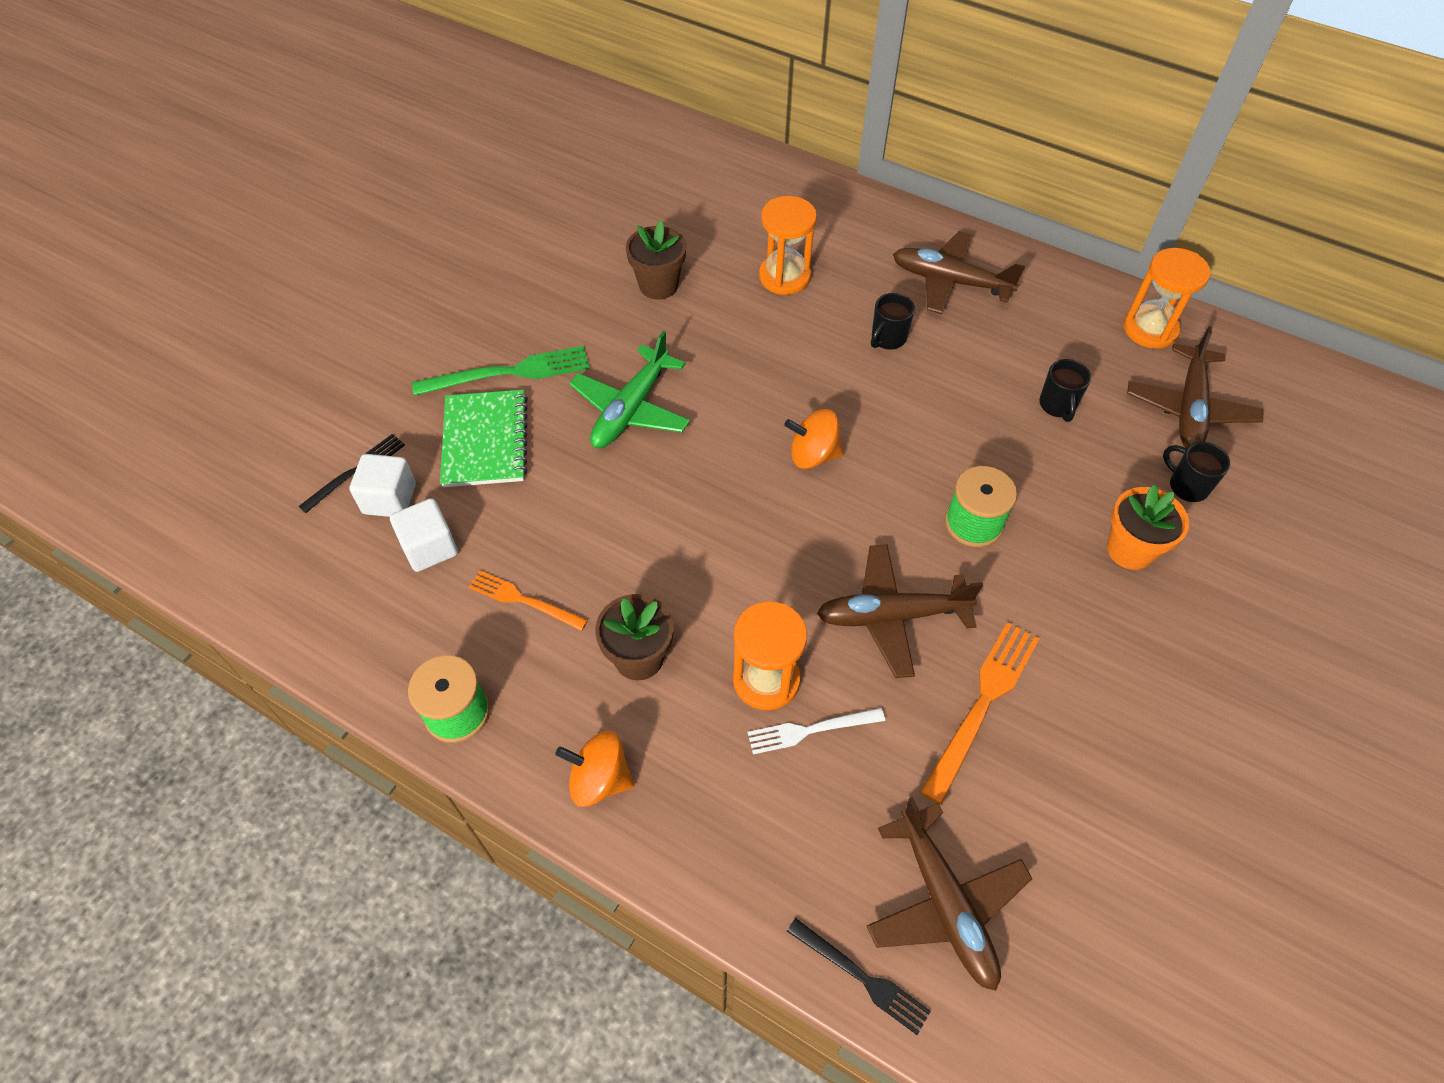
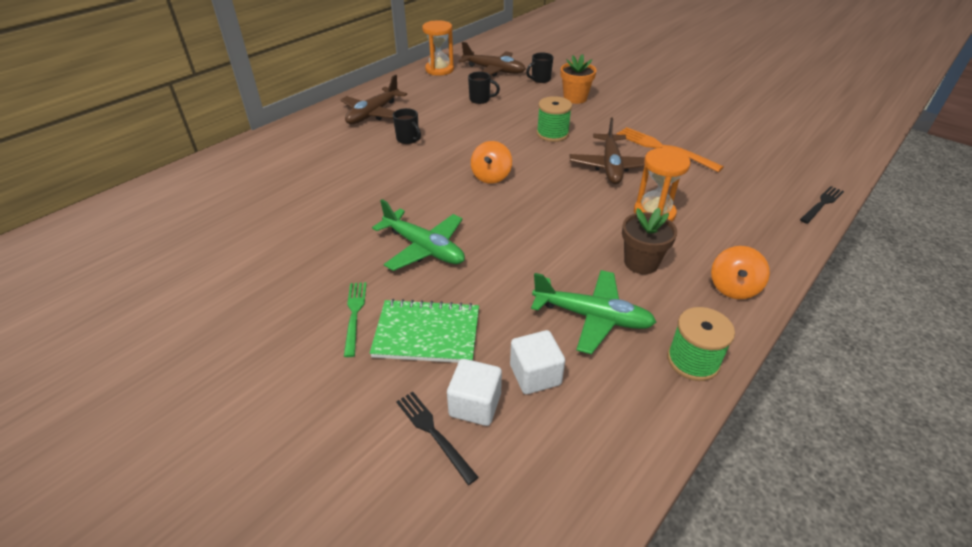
camera: 80 degrees left, 15 degrees down
green fork [412,346,590,396] -> green fork [344,282,367,357], size x0.64
orange fork [468,571,588,631] -> green plane [531,270,657,354]
brown flower pot [626,220,686,300] -> none
white fork [748,708,885,754] -> none
orange hourglass [759,196,817,295] -> none
brown plane [867,797,1032,991] -> none

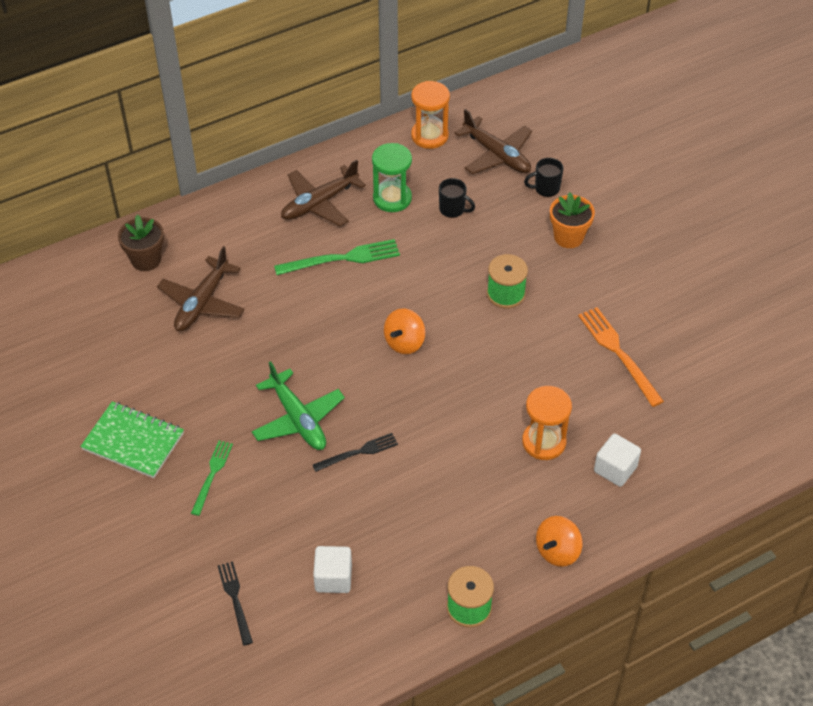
camera: 20 degrees right, 10 degrees up
green notebook [370,299,479,363] -> green notebook moved to [80,401,184,478]
black mug [393,108,421,144] -> green fork [274,239,400,275]
white cube [447,359,502,426] -> white cube moved to [594,433,641,487]
green plane [531,270,657,354] -> none
brown plane [570,118,645,184] -> brown plane moved to [157,246,245,331]
brown flower pot [622,208,677,274] -> brown flower pot moved to [118,215,164,271]
black fork [800,186,844,224] -> black fork moved to [313,433,398,472]
none -> green hourglass [372,143,412,212]

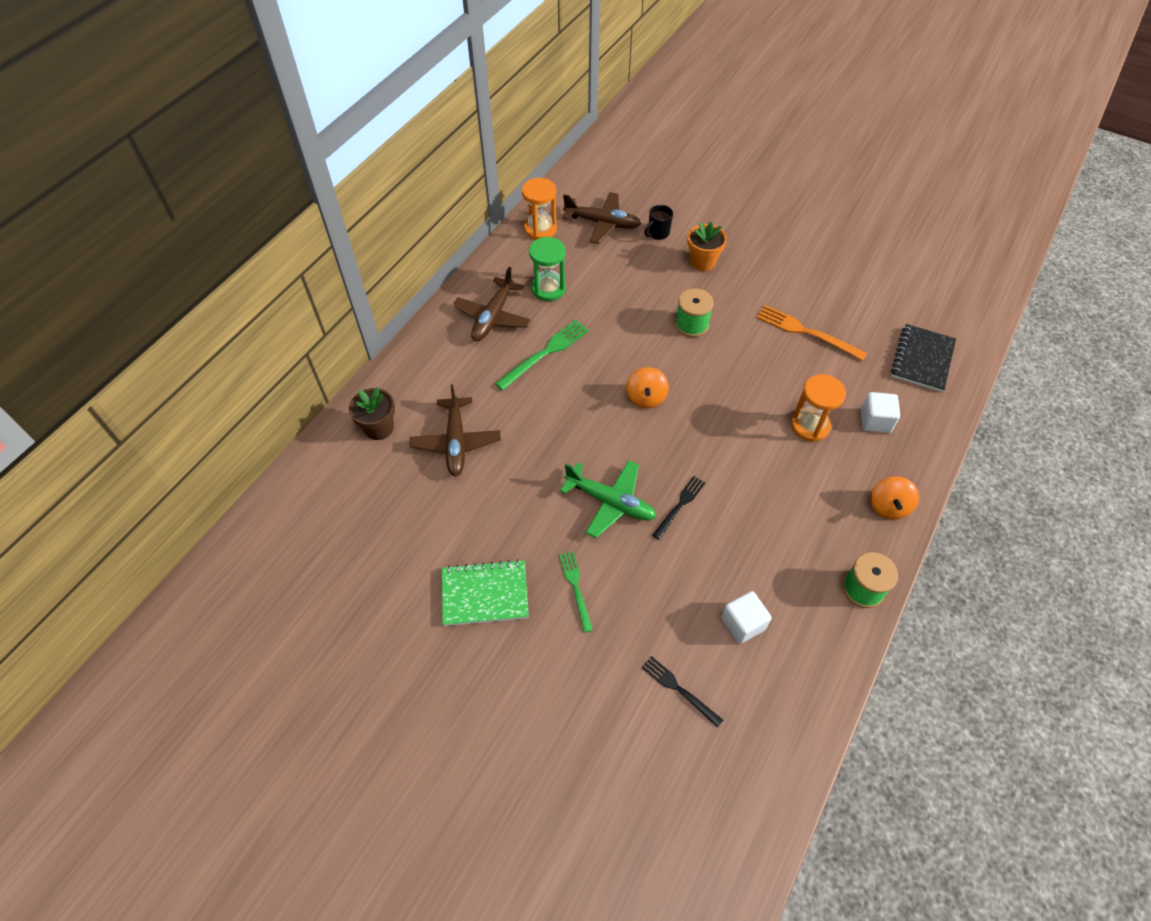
camera: 30 degrees left, 5 degrees up
black mug [439,178,475,218] -> none
none -> black notebook [891,324,956,392]

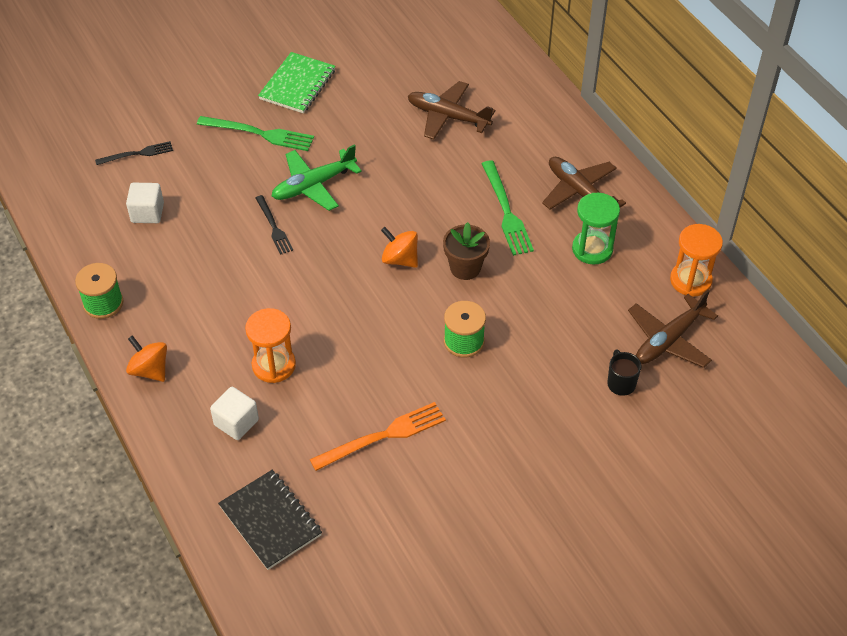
camera: 120 degrees right, 5 degrees down
brown flower pot [349,387,395,440] -> brown flower pot moved to [443,222,490,280]
green fork [559,551,593,633] -> green fork [197,116,314,151], size x1.57
orange flower pot [688,222,727,271] -> none

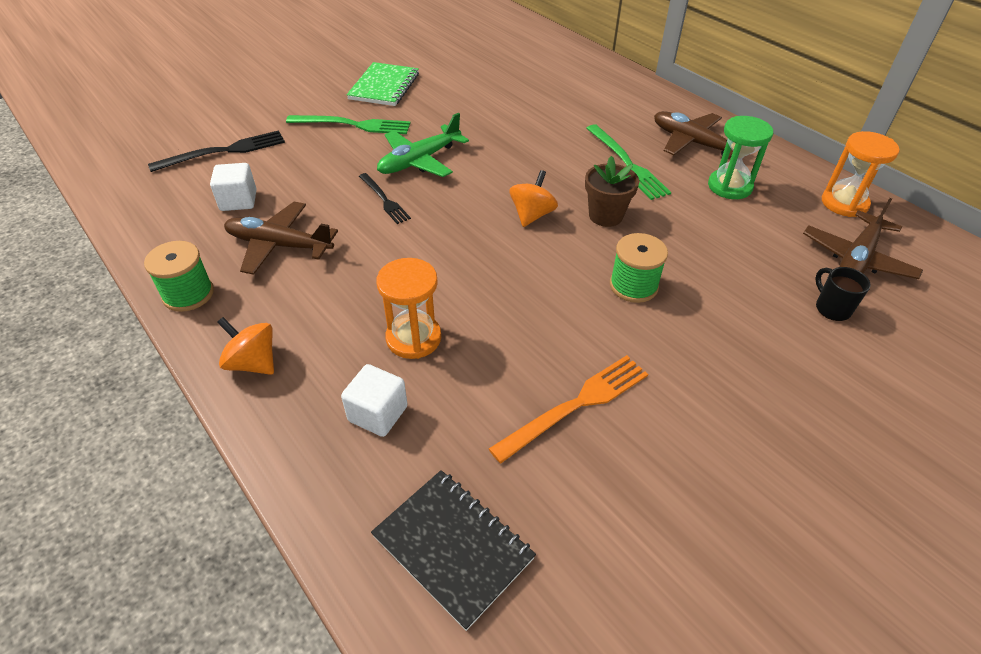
camera: 10 degrees left, 5 degrees down
black fork [95,141,173,165] -> black fork [148,130,285,172], size x1.57
orange spinning top [381,227,418,268] -> orange spinning top turned 90 degrees clockwise [509,170,558,227]
brown plane [408,81,495,140] -> brown plane moved to [224,202,338,275]

